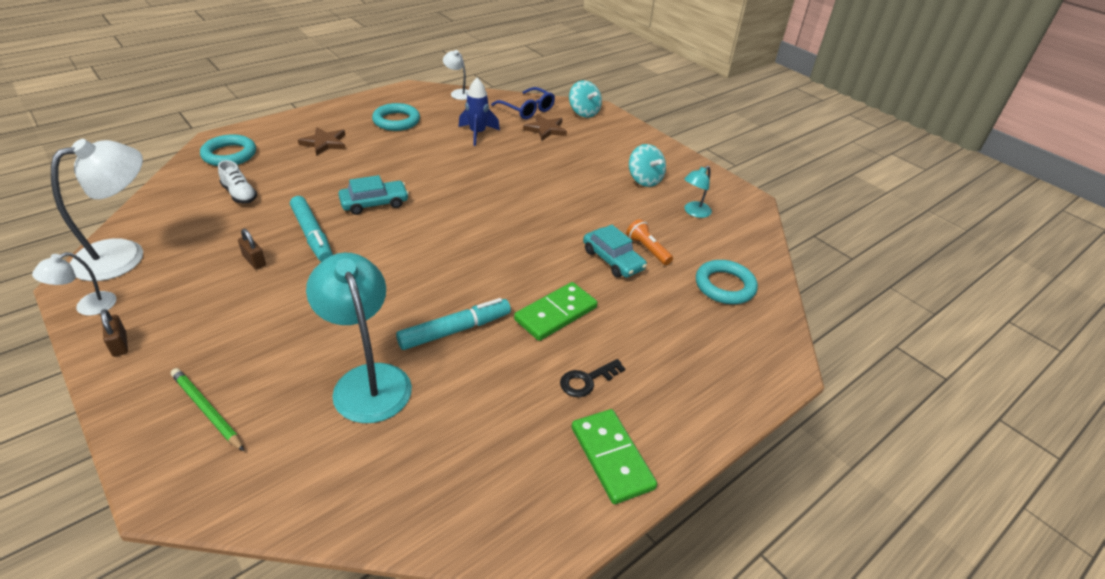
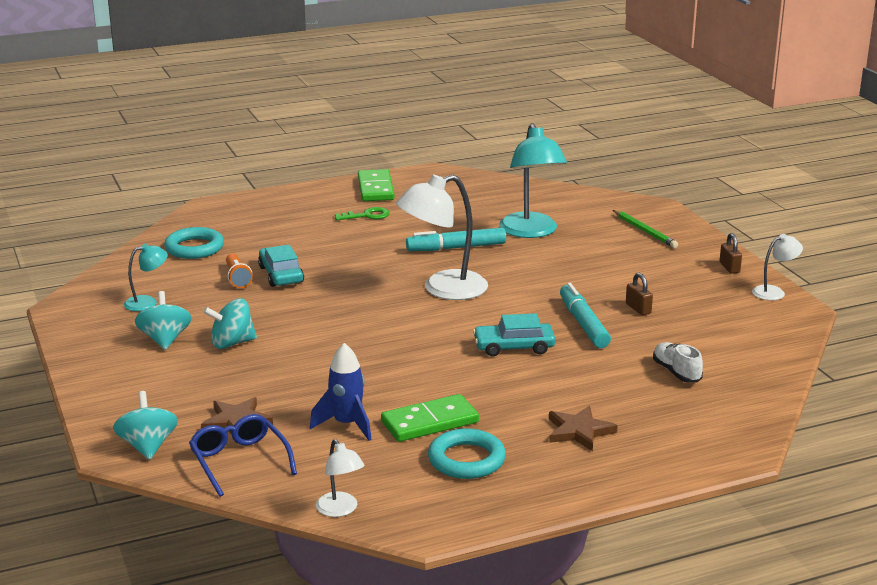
camera: 160 degrees left, 15 degrees down
white lamp [51,139,143,281] -> white lamp moved to [396,175,488,300]
turquoise ring [200,134,256,166] -> none
green domino [514,282,598,341] -> green domino moved to [381,394,479,442]
black key [560,359,625,397] -> green key [335,207,389,220]
none -> turquoise spinning top [203,298,257,349]

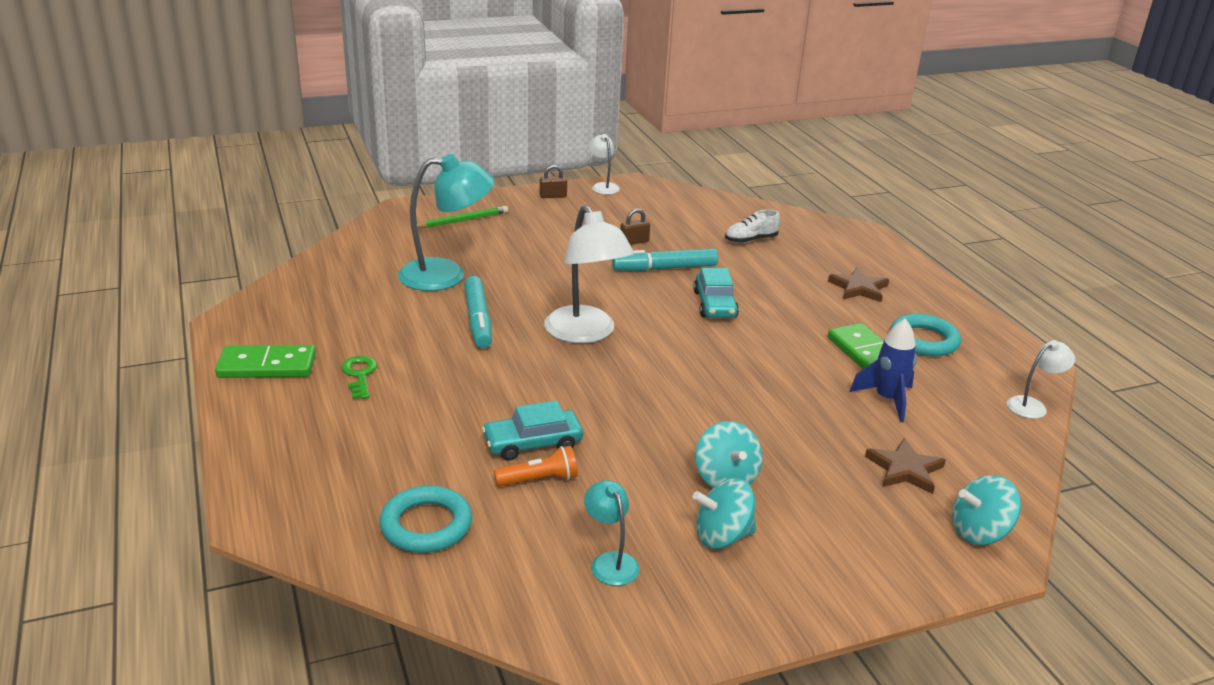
camera: 90 degrees left, 5 degrees up
blue glasses [189,414,297,497] -> none

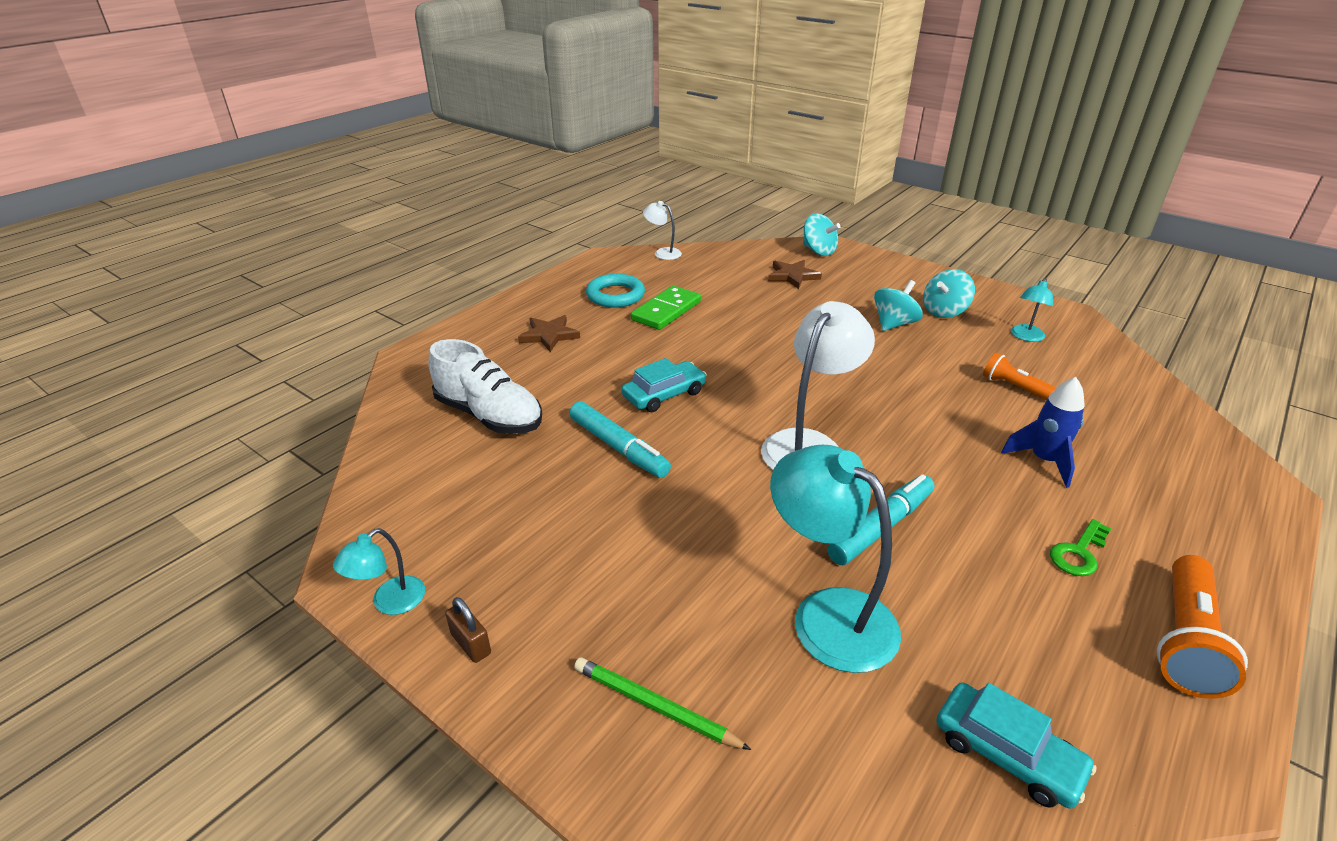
camera: 120 degrees left, 5 degrees up
green domino [215,345,316,378] -> orange flashlight [1157,555,1248,699]
turquoise ring [379,485,472,553] -> none
turquoise car [482,400,583,460] -> turquoise car moved to [936,682,1097,809]
white lamp [589,134,620,195] -> turquoise lamp [333,528,425,615]
brown padlock [620,208,650,245] -> none
turquoise spinning top [693,478,756,549] -> turquoise spinning top turned 90 degrees clockwise [923,269,975,318]
white shoe [725,210,780,243] -> white shoe [428,339,542,434], size x1.82
blue rocket [850,319,917,422] -> blue rocket moved to [1001,377,1085,488]

